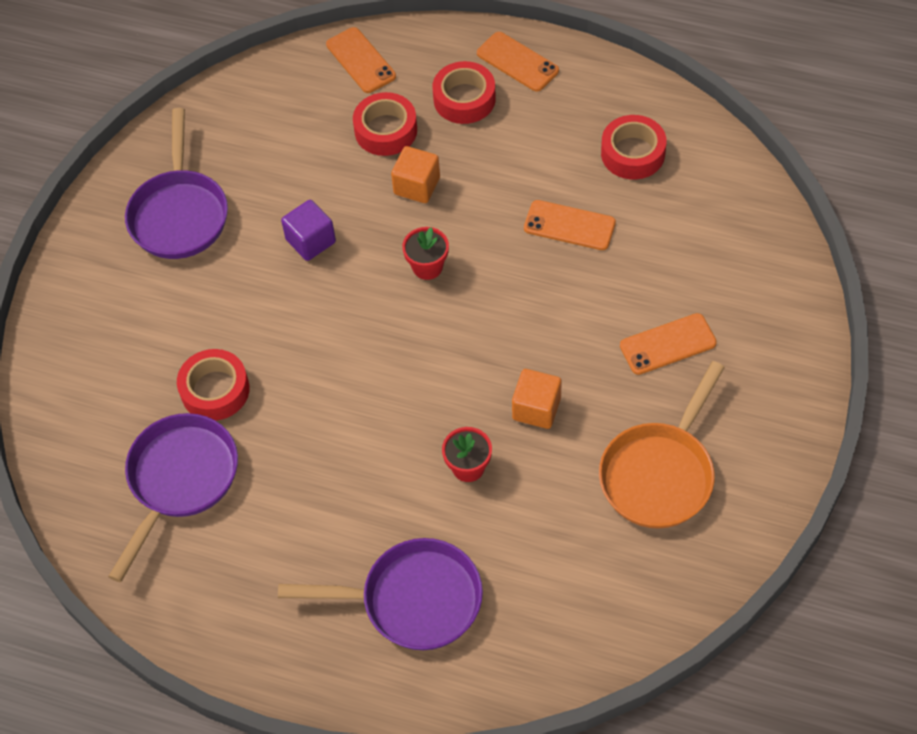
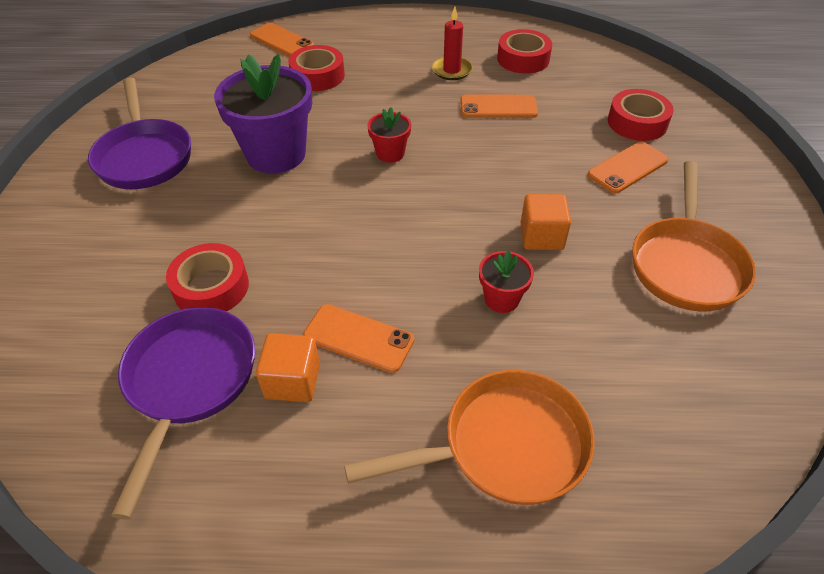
camera: 20 degrees left, 10 degrees down
purple pan [278,538,483,650] -> orange pan [344,370,595,505]
purple cube [281,200,336,261] -> purple flower pot [214,54,312,173]
orange cube [391,146,440,203] -> orange cube moved to [256,333,320,402]
red tape [433,61,496,124] -> red tape moved to [608,89,674,141]
orange phone [477,32,559,92] -> orange phone moved to [303,304,414,373]
none -> red candle [432,7,473,80]

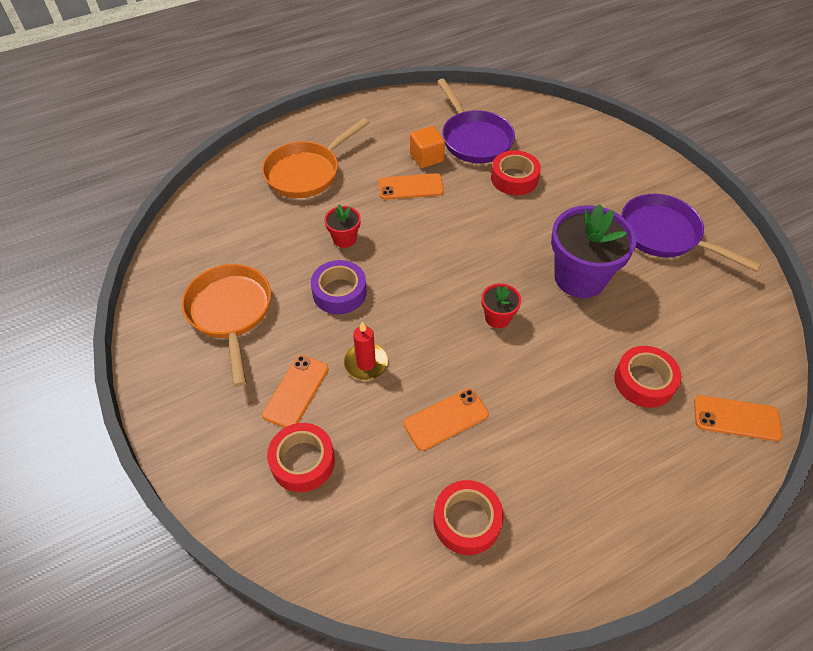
camera: 150 degrees right, 5 degrees up
red candle [432,7,473,80] -> red candle moved to [344,321,388,380]
orange cube [520,194,571,250] -> purple tape [311,260,367,314]

